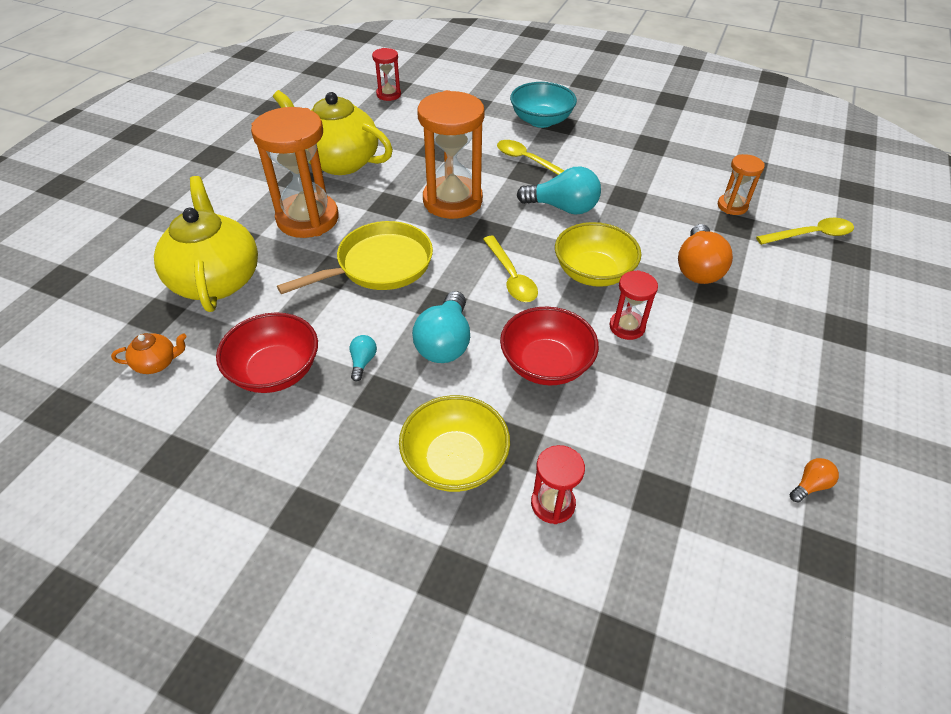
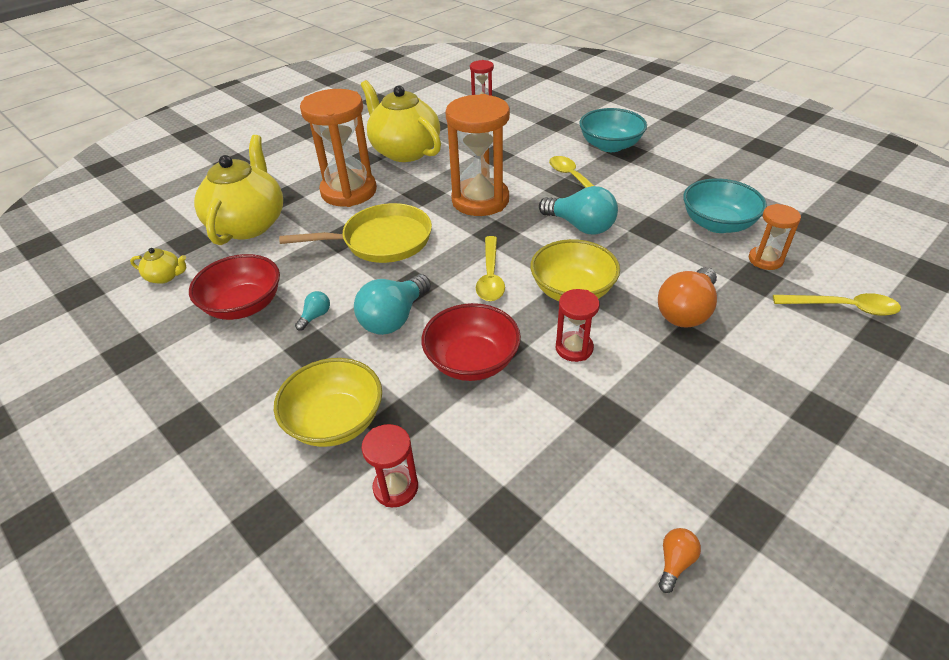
camera: 25 degrees right, 5 degrees down
orange teapot [111,333,187,374] -> yellow teapot [130,248,186,284]
orange light bulb [790,458,839,503] -> orange light bulb turned 45 degrees counterclockwise [659,528,701,593]
none -> turquoise bowl [683,178,767,233]

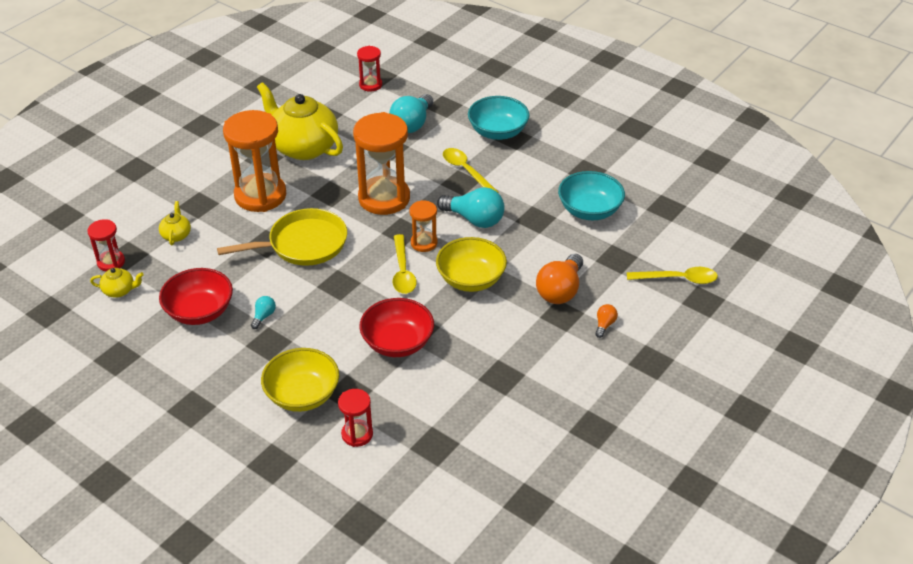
camera: 10 degrees left, 0 degrees up
yellow teapot [194,135,283,245] -> yellow teapot [159,201,191,245], size x0.42
turquoise light bulb [354,274,431,335] -> turquoise light bulb moved to [389,94,433,133]
red hourglass [556,289,600,362] -> red hourglass moved to [87,219,125,272]
orange light bulb [659,528,701,593] -> orange light bulb moved to [595,304,618,338]
orange hourglass [749,204,801,270] -> orange hourglass moved to [410,200,437,252]

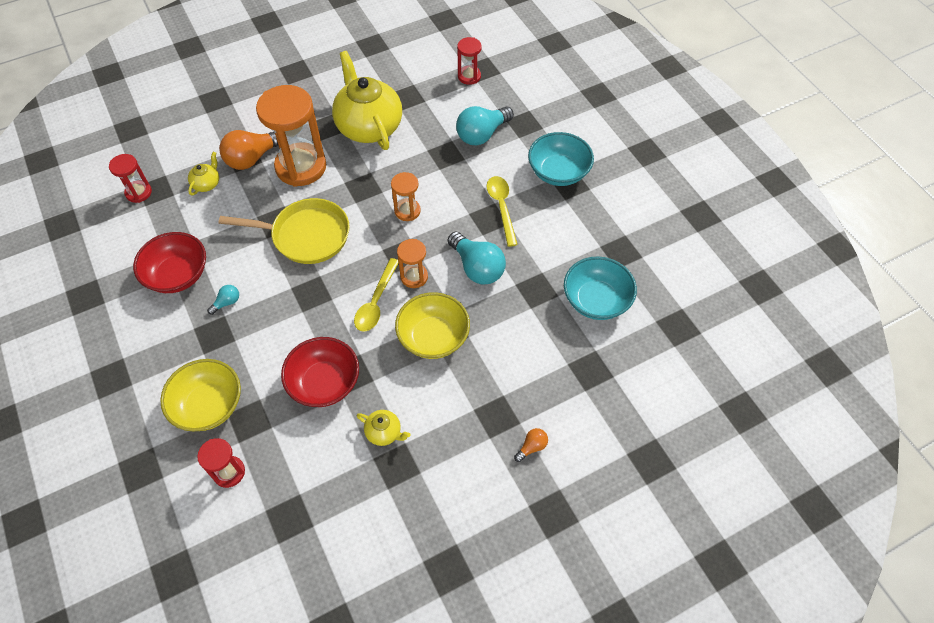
camera: 25 degrees right, 15 degrees up
yellow teapot [90,268,144,298] -> yellow teapot moved to [357,410,411,446]
orange hourglass [353,112,410,215] -> orange hourglass [391,172,421,221], size x0.50
orange light bulb [536,254,583,304] -> orange light bulb moved to [219,130,279,170]
yellow spoon [627,267,718,284] -> none

